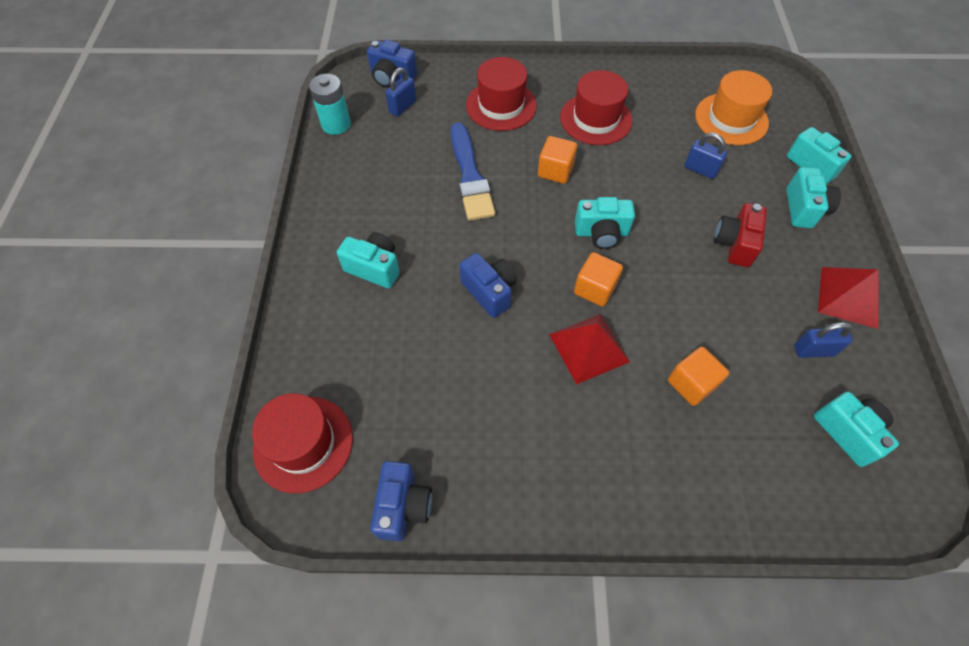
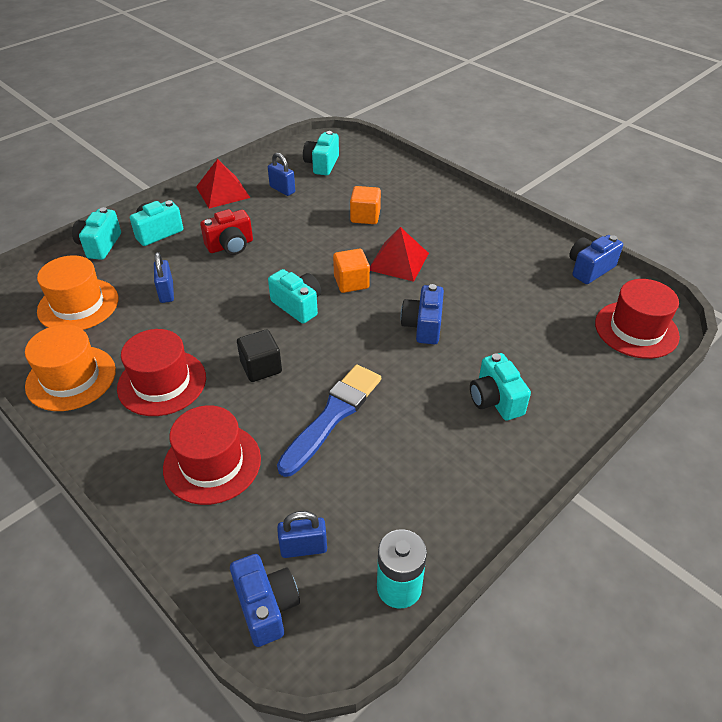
camera: 135 degrees left, 15 degrees down
orange cube [538,136,577,184] -> black cube [237,330,282,382]
none -> orange hat [25,325,116,411]

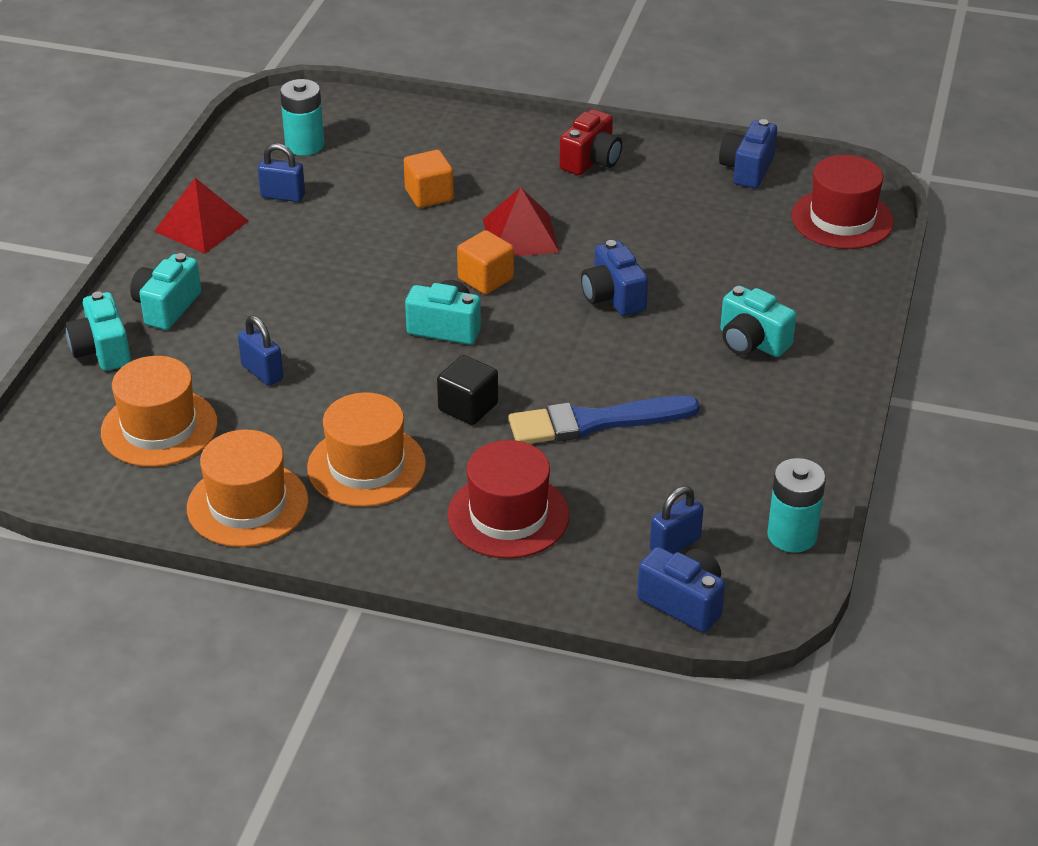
camera: 30 degrees left, 5 degrees down
red hat [117,329,206,416] -> orange hat [307,392,426,507]
red camera [200,209,253,255] -> red camera moved to [560,109,622,175]
blue brush [277,365,381,477] -> blue brush turned 105 degrees counterclockwise [509,396,700,444]
turquoise camera [303,131,339,176] -> turquoise battery [280,79,324,156]

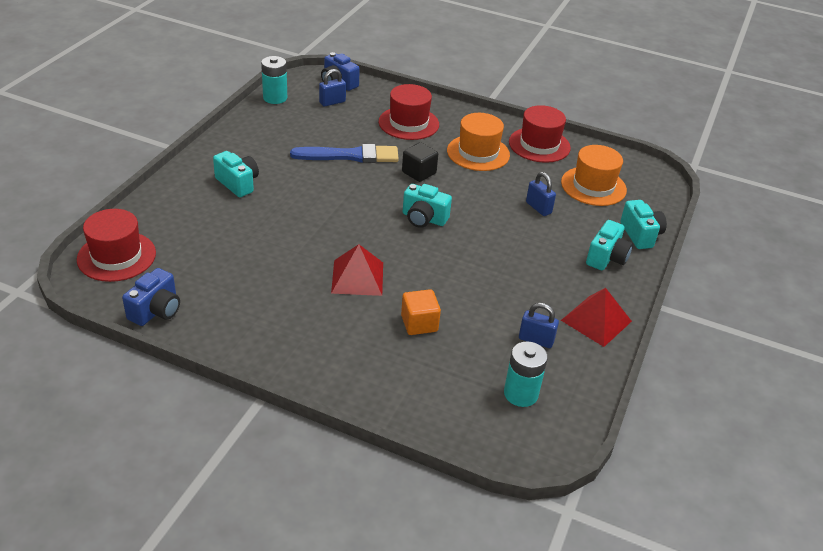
camera: 175 degrees left, 0 degrees up
orange hat [187,429,308,547] -> red hat [509,105,571,163]
orange cube [457,230,514,294] -> none
red camera [560,109,622,175] -> none
blue camera [581,240,648,316] -> none

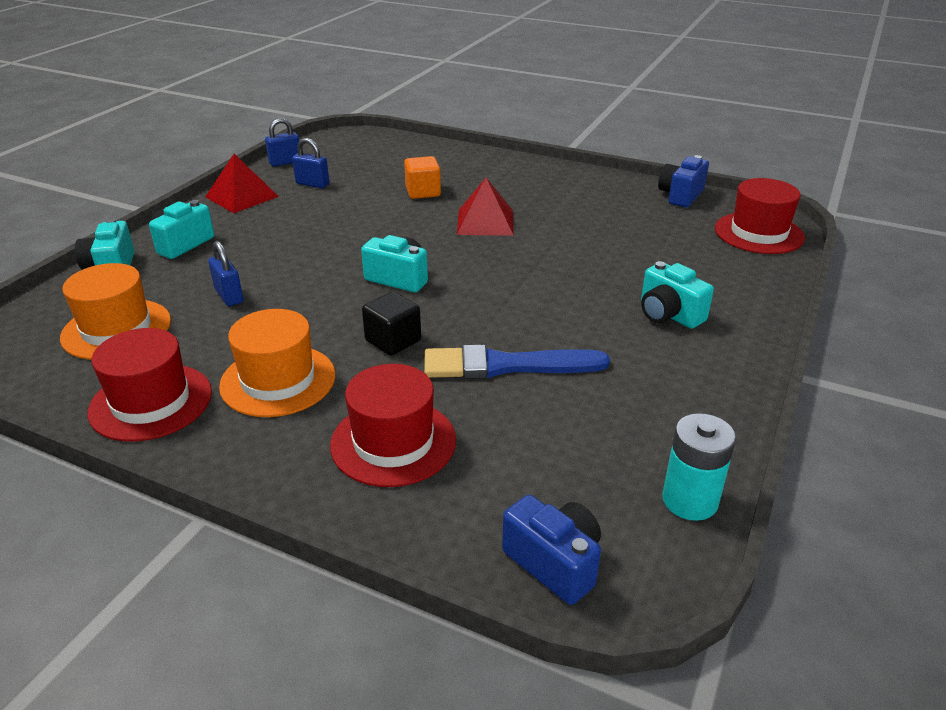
camera: 175 degrees left, 5 degrees down
blue padlock [319,69,346,106] -> blue padlock moved to [265,118,299,167]
turquoise battery [504,341,548,407] -> none

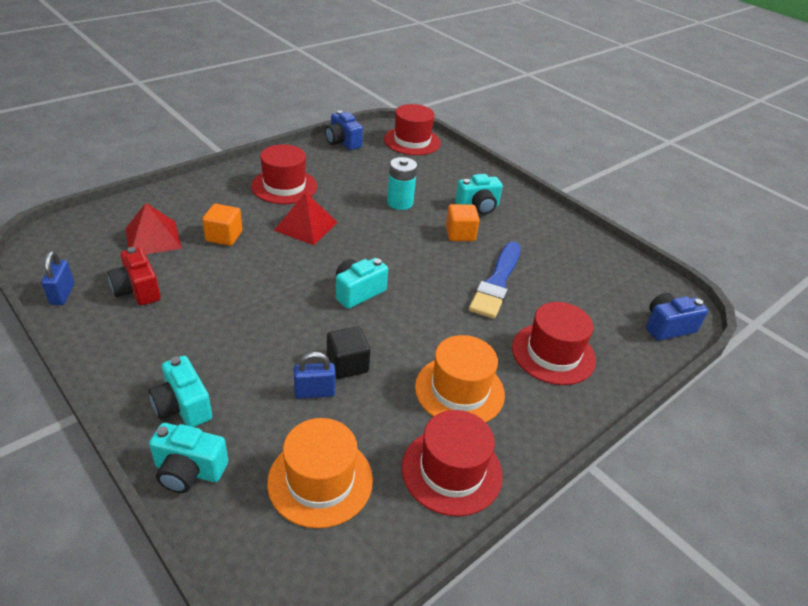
camera: 70 degrees left, 5 degrees up
red pyramid [205,154,279,213] -> red pyramid moved to [126,203,182,254]
blue padlock [292,138,329,188] -> red camera [107,247,161,305]
black cube [362,292,421,356] -> black cube moved to [327,326,370,379]
turquoise battery [662,413,736,521] -> turquoise battery moved to [387,157,417,210]
none -> red hat [251,144,317,204]
none -> orange cube [446,204,480,241]

